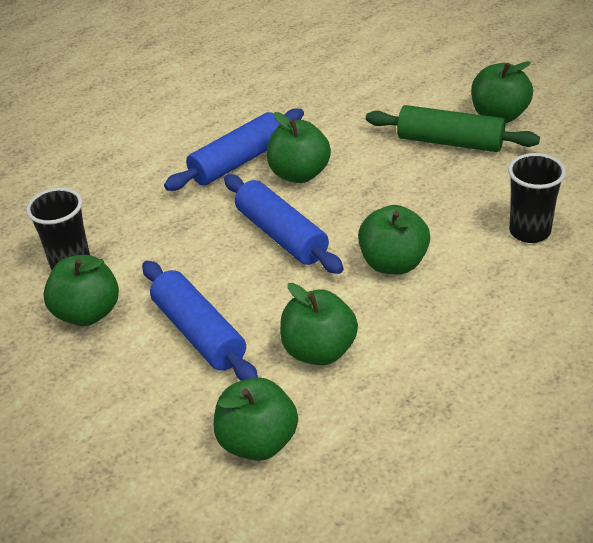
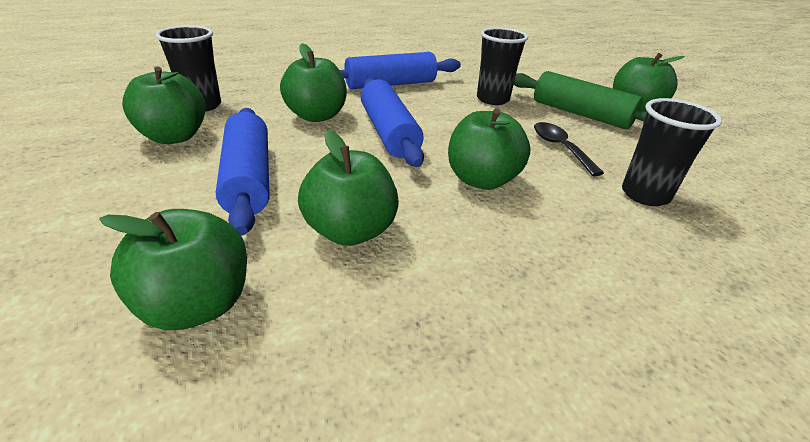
camera: 15 degrees right, 5 degrees down
green apple [267,112,331,183] -> green apple moved to [280,43,347,122]
none -> black cup [477,27,528,105]
none -> black spoon [534,122,604,176]

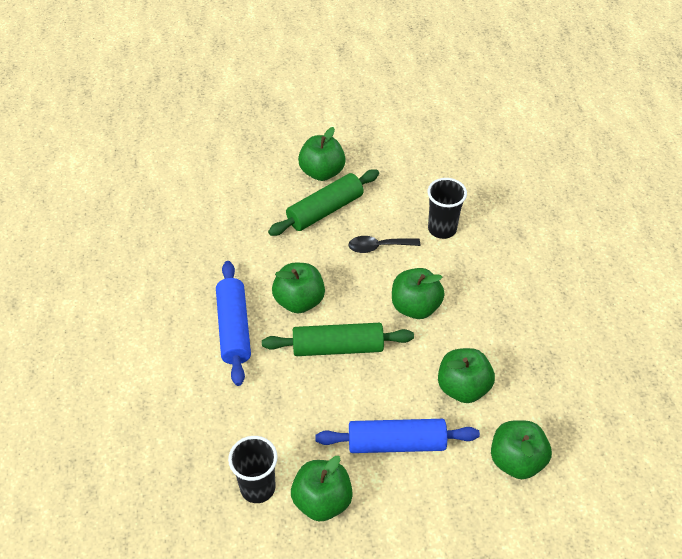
camera: 75 degrees left, 15 degrees up
green apple [280,43,347,122] -> green apple moved to [272,263,325,313]
blue rolling pin [361,78,424,167] -> green rolling pin [262,323,414,356]
black cup [477,27,528,105] -> none

